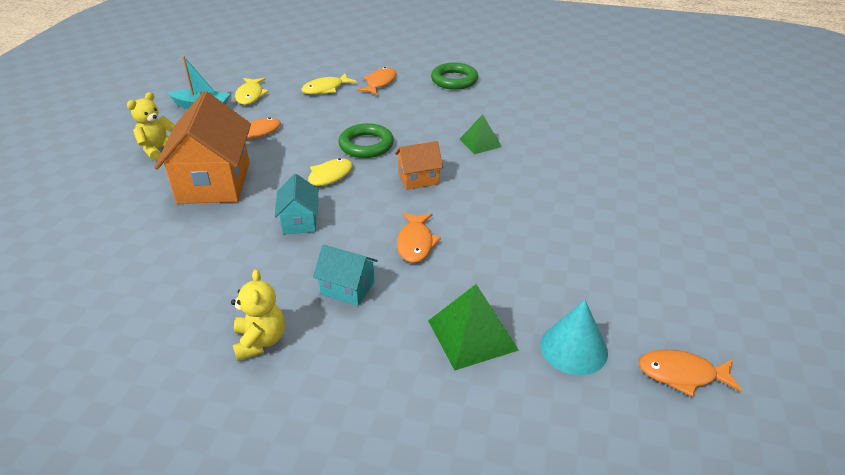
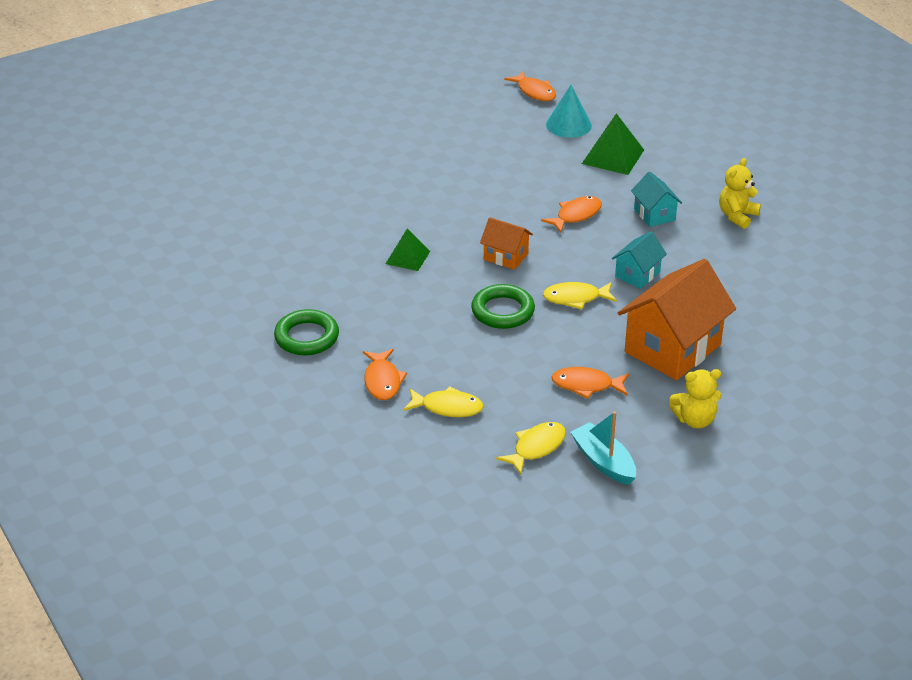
camera: 135 degrees left, 0 degrees up
orange fish [357,67,396,95] -> orange fish turned 75 degrees counterclockwise [363,349,407,400]

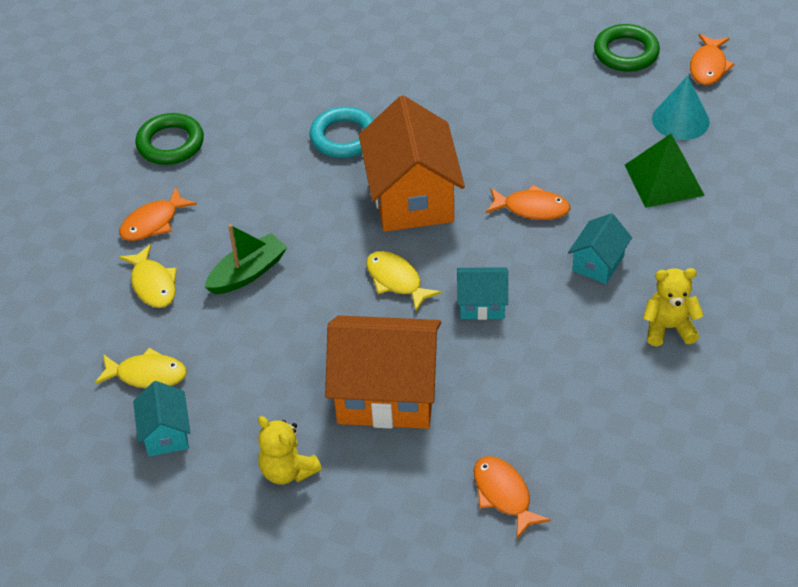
camera: 55 degrees right, 10 degrees up
green pyramid [386,228,430,271] -> turquoise ring [310,107,374,158]
green ring [471,284,535,329] -> green ring moved to [594,24,660,72]
orange house [480,217,533,270] -> orange house [359,96,465,232], size x1.99
orange fish [552,367,629,399] -> orange fish moved to [474,456,551,539]
turquoise boat [570,411,636,485] -> turquoise house [133,381,191,457]
none -> green boat [205,224,287,294]

